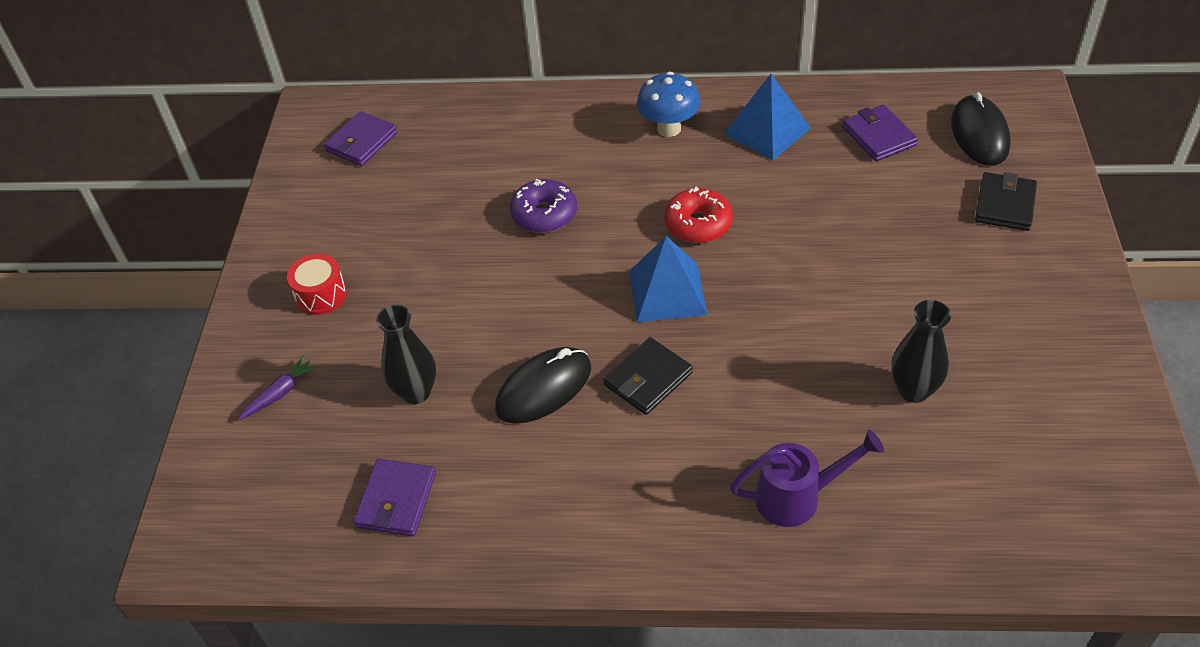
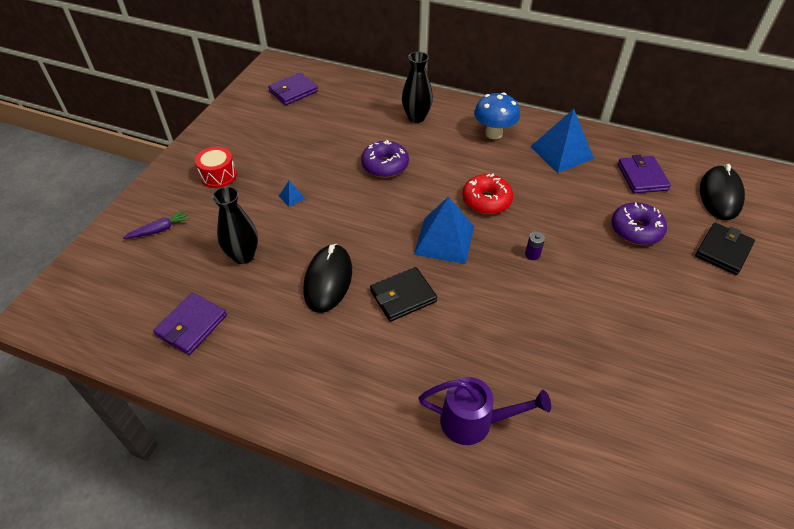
camera: 15 degrees right, 0 degrees up
black mouse [495,347,591,424] -> black mouse turned 60 degrees counterclockwise [303,244,352,313]
black vase [891,300,951,403] -> black vase moved to [402,52,433,123]
none -> blue pyramid [279,181,306,207]
none -> purple battery [525,232,545,260]
none -> purple donut [612,202,667,245]

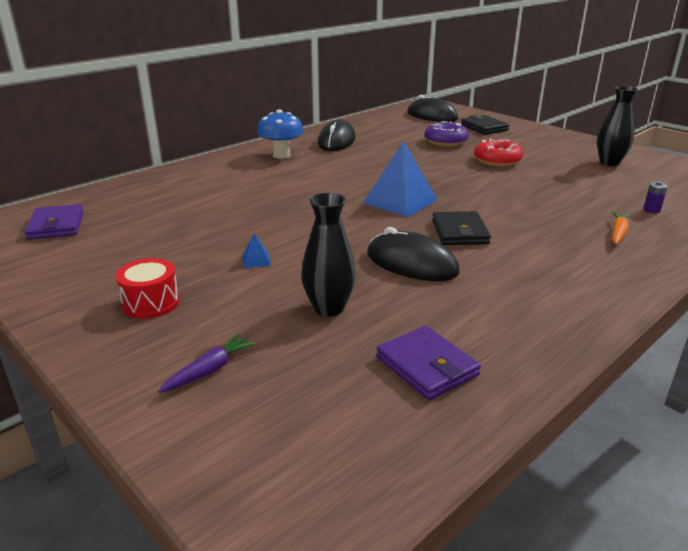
camera: 65 degrees left, 20 degrees down
purple carrot [123,210,190,239] -> purple carrot turned 45 degrees clockwise [158,334,255,393]
purple donut [361,140,409,178] -> none
black vase [402,52,433,123] -> black vase moved to [597,86,638,166]
purple watering can [418,377,551,445] -> orange carrot [612,212,631,245]
red donut [462,174,513,214] -> red donut moved to [474,139,523,167]
purple battery [525,232,545,260] -> purple battery moved to [643,181,668,213]
blue pyramid [530,109,594,173] -> black mouse [318,119,355,151]
purple wallet [617,155,671,193] -> none

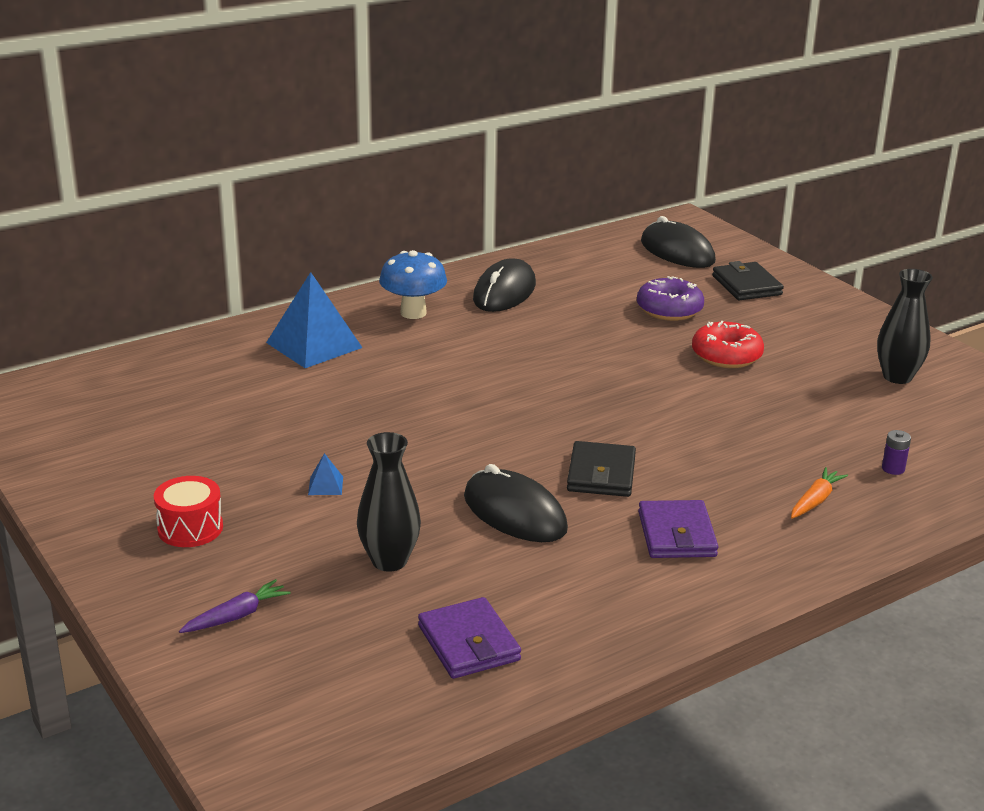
camera: 10 degrees right, 0 degrees up
purple wallet [24,204,84,240] -> purple wallet moved to [638,500,718,558]
blue pyramid [363,140,437,217] -> blue pyramid moved to [266,272,362,368]

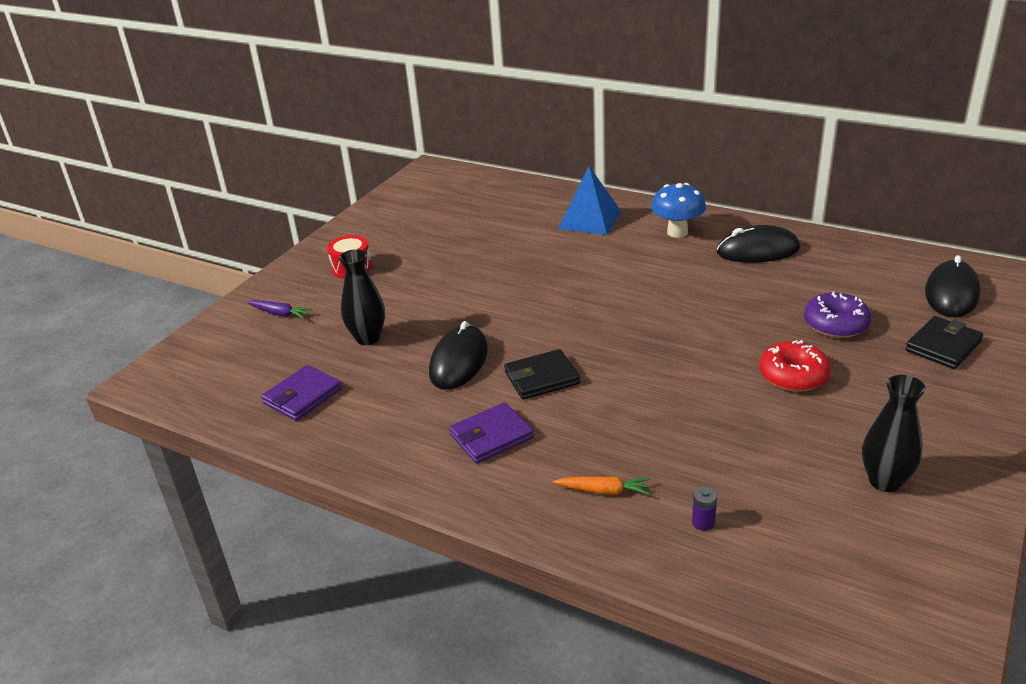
camera: 65 degrees right, 5 degrees up
blue pyramid [308,453,343,495] -> none

